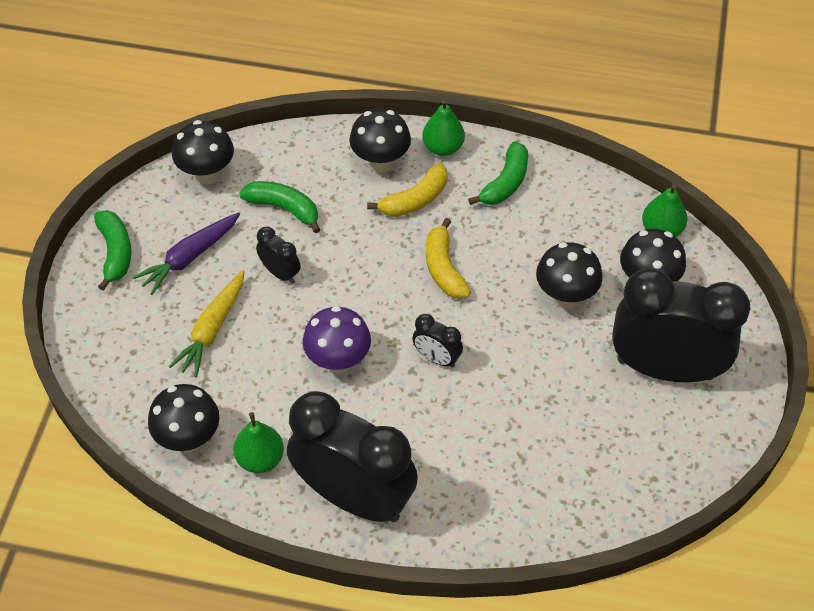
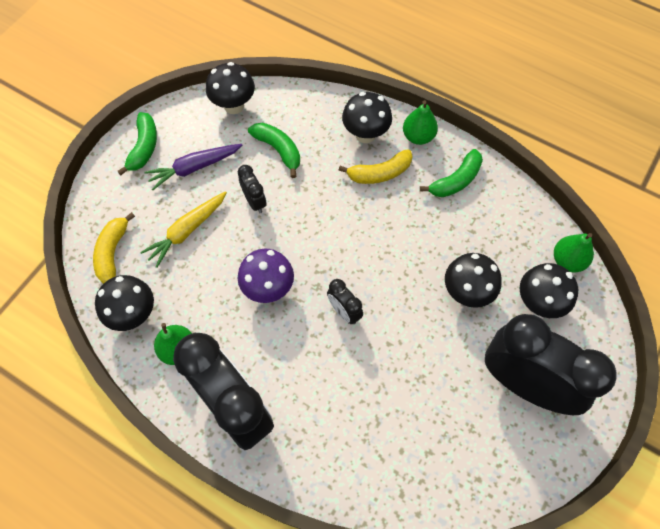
camera: 20 degrees right, 10 degrees up
yellow banana [426,218,471,299] -> yellow banana moved to [93,212,135,284]

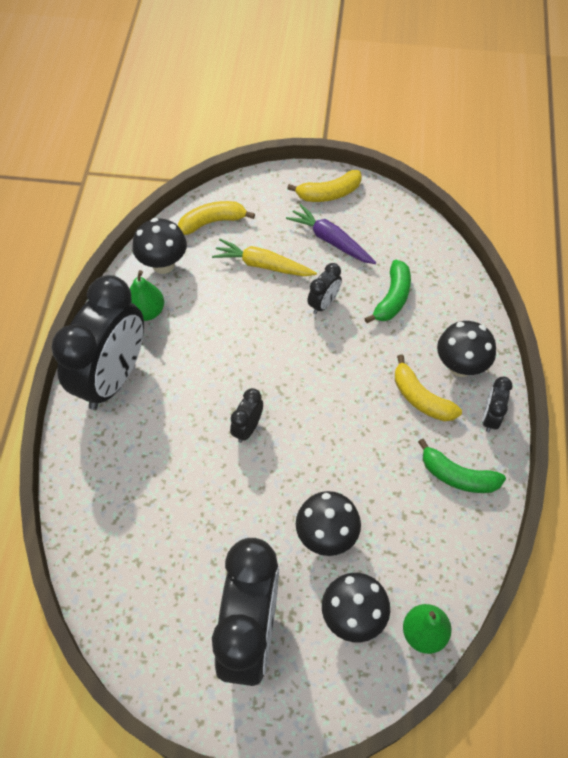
camera: 65 degrees right, 5 degrees down
green banana [117,112,157,175] -> yellow banana [287,170,362,202]
black mushroom [206,62,255,114] -> none
purple mushroom [238,249,294,303] -> none
green pear [403,100,438,145] -> black clock [482,377,513,432]

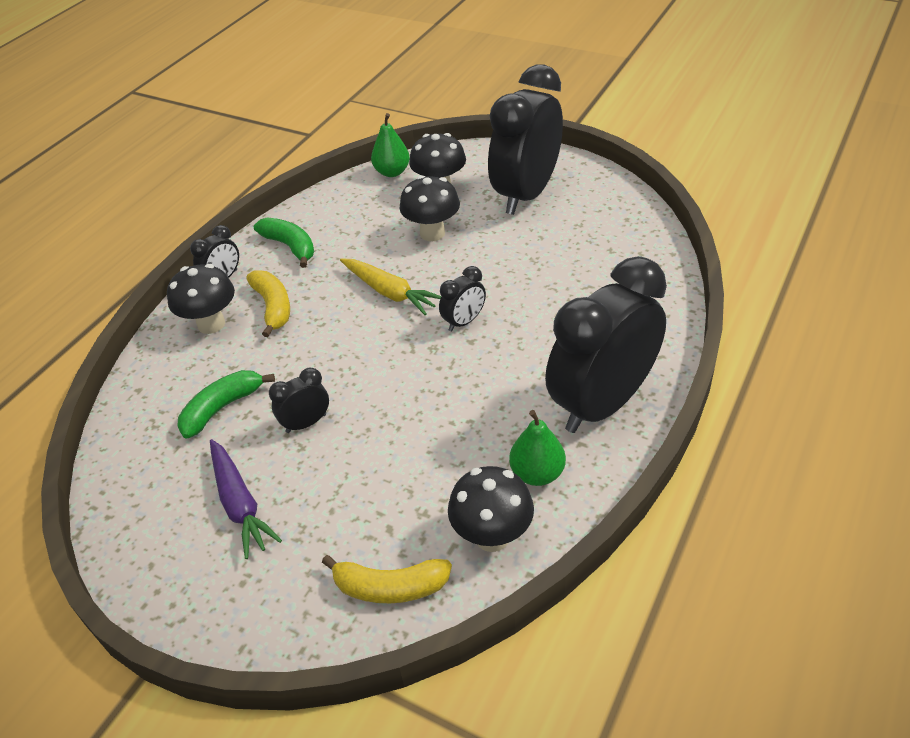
camera: 155 degrees left, 15 degrees down
yellow carrot [212,239,317,276] -> yellow carrot moved to [340,259,441,315]
yellow banana [287,170,362,202] -> none

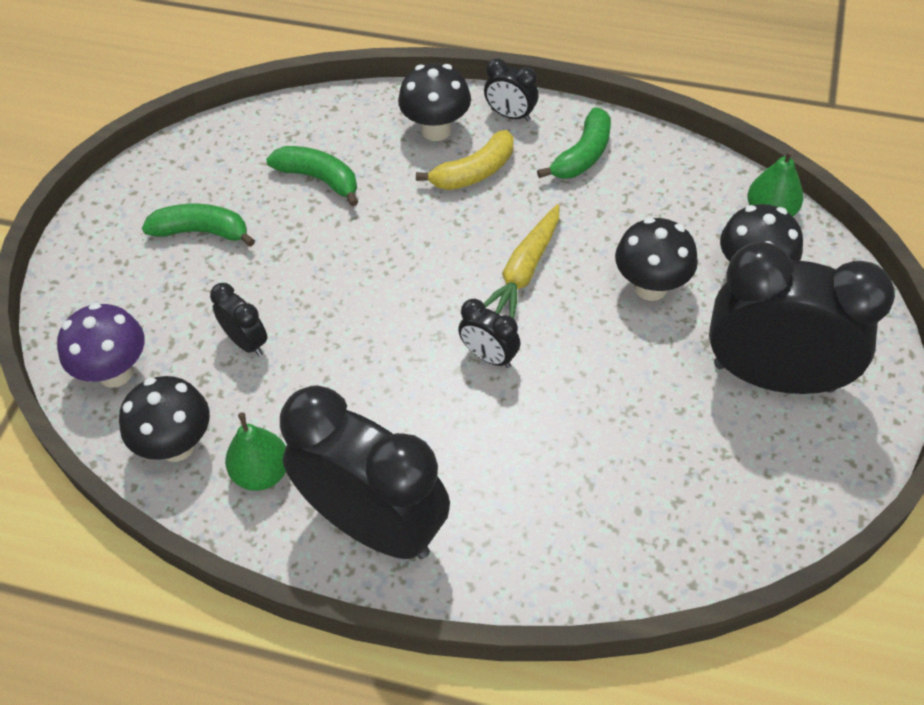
camera: 75 degrees right, 10 degrees up
purple carrot [210,439,282,559] -> green banana [142,204,255,247]
black clock [269,368,329,433] -> black clock moved to [210,283,267,356]
yellow banana [322,555,452,603] -> purple mushroom [57,303,145,388]

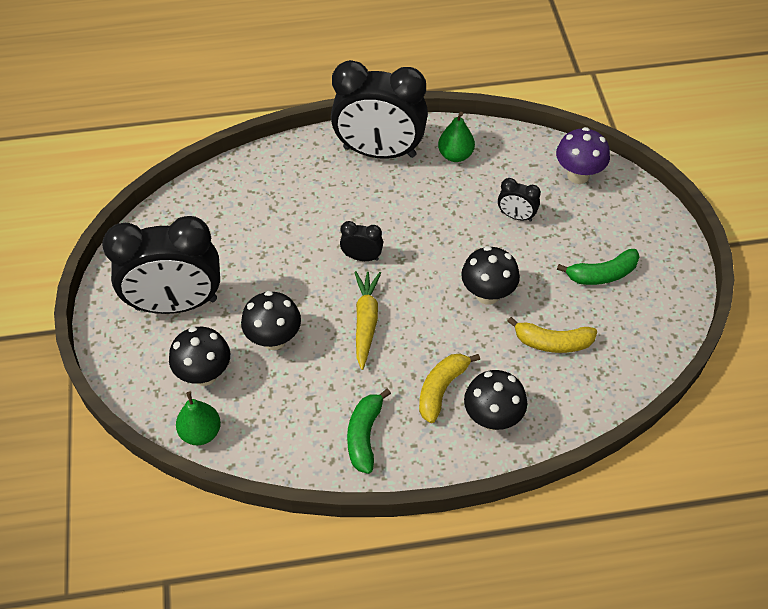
camera: 155 degrees right, 0 degrees up
black mushroom [119,376,210,462] -> black mushroom moved to [461,246,520,305]
green banana [266,146,358,206] -> yellow banana [507,317,597,353]
black clock [484,58,538,122] -> none

